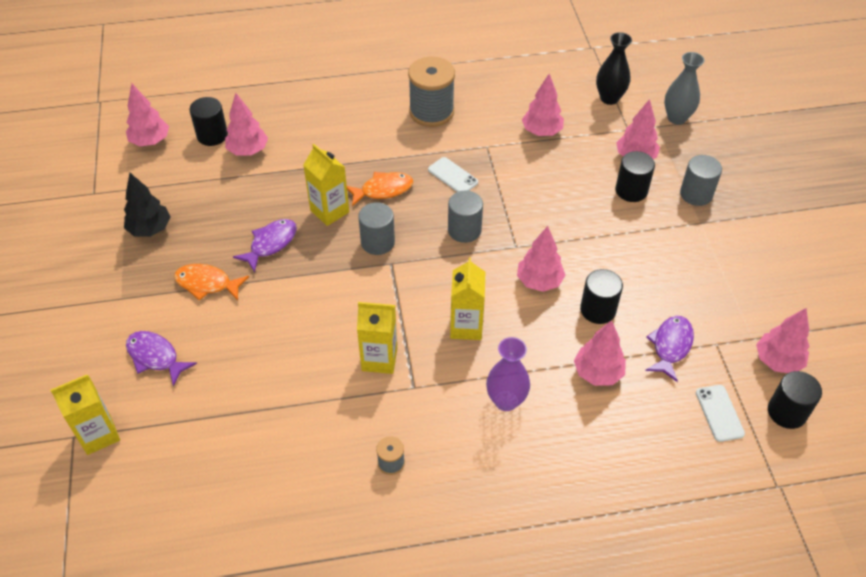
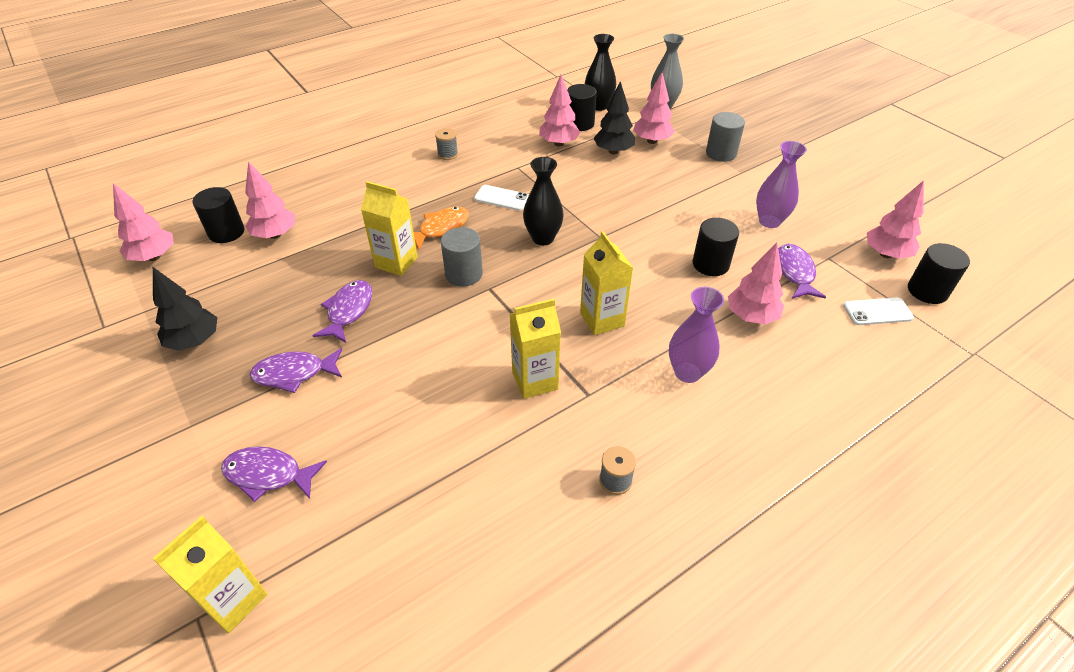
camera: 25 degrees left, 5 degrees down
orange fish [174,264,249,301] -> purple fish [249,348,342,393]
grey spool [408,57,455,127] -> grey spool [435,128,458,160], size x0.45
grey cylinder [448,190,483,243] -> black vase [523,157,564,245]
pink tree [517,226,565,292] -> none
black cylinder [615,151,655,202] -> black cylinder moved to [567,84,597,131]
white phone [696,385,745,442] -> white phone turned 60 degrees counterclockwise [843,298,914,325]
none -> black tree [593,81,635,154]
none -> purple vase [756,141,807,228]

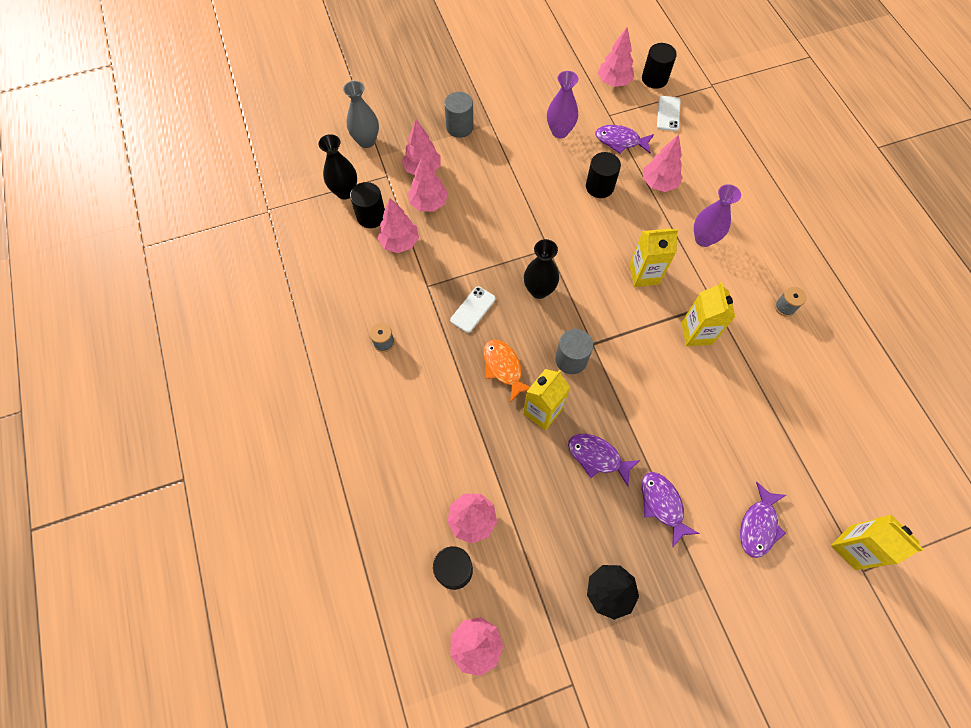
camera: 75 degrees left, 20 degrees up
purple fish [249,348,342,393] -> purple fish turned 150 degrees clockwise [641,472,700,548]
black tree [593,81,635,154] -> pink tree [408,155,448,212]

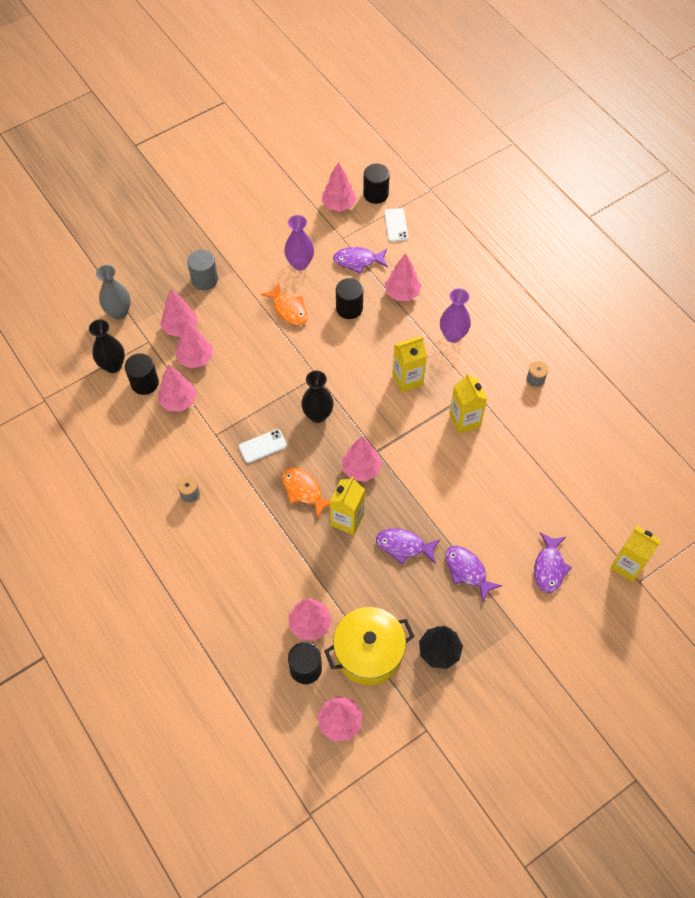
camera: 15 degrees left, 5 degrees down
white phone [450,286,496,333] -> white phone turned 45 degrees clockwise [239,429,287,463]
grey cylinder [555,329,593,374] -> pink tree [342,436,382,482]
none -> orange fish [261,283,308,325]
none -> yellow pot [324,607,415,685]

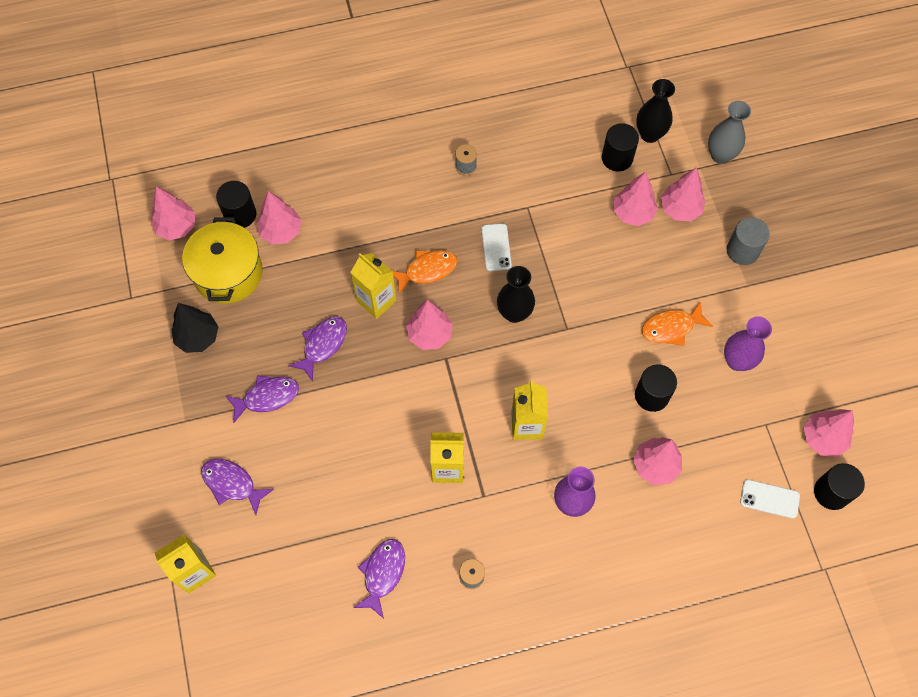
camera: 110 degrees right, 5 degrees up
pink tree [158,365,197,412] -> none
purple fish [333,247,388,274] -> purple fish moved to [353,539,405,619]

